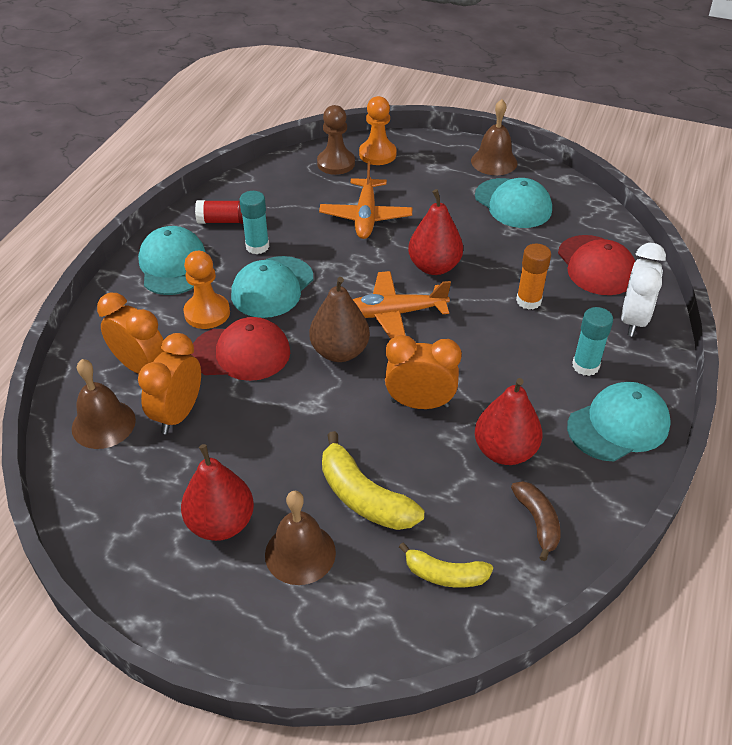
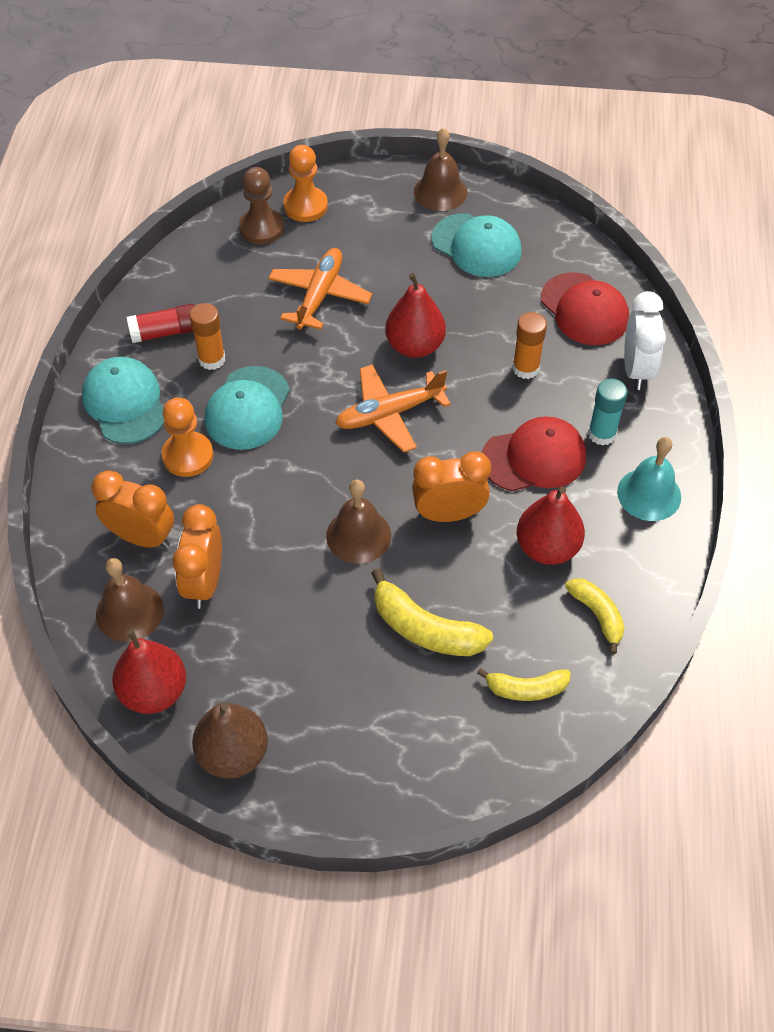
camera: 15 degrees left, 10 degrees up
red pear [181,444,254,541] -> red pear moved to [112,629,186,714]
red cap [190,317,290,381] -> red cap moved to [482,416,586,491]
turquoise glue stick [239,191,269,254] -> orange glue stick [190,303,225,370]
brown bell [265,491,336,585] -> brown bell moved to [326,480,391,564]
brown pear [309,277,370,362] -> brown pear moved to [192,703,268,779]
orange plane [319,161,412,239] -> orange plane turned 150 degrees counterclockwise [268,248,372,330]
brown banana [511,481,560,561] -> yellow banana [565,578,625,654]
turquoise cap [567,382,671,462] -> turquoise bell [617,437,681,521]

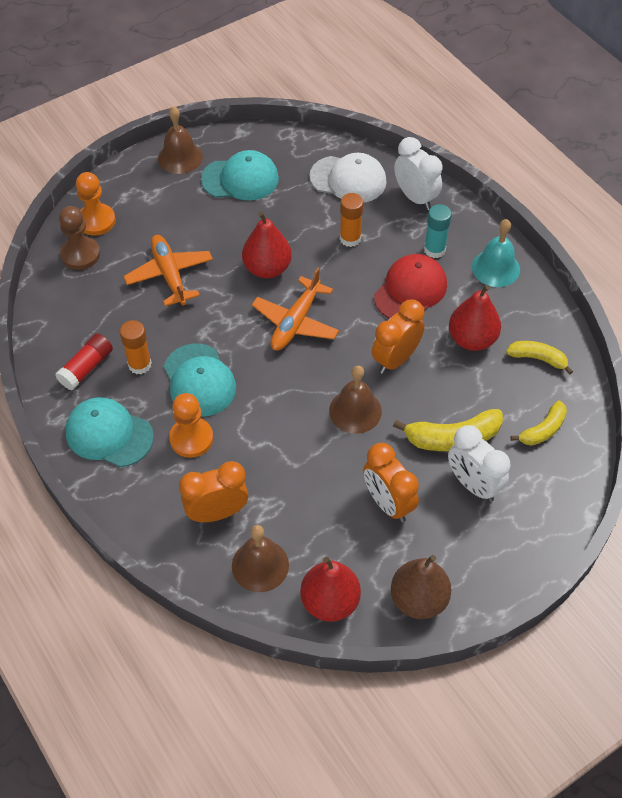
camera: 40 degrees left, 0 degrees up
orange clock [172,504,222,609] -> orange clock moved to [363,443,419,522]
red cap [541,272,629,345] -> white cap [309,153,387,203]
none -> white clock [448,425,511,502]

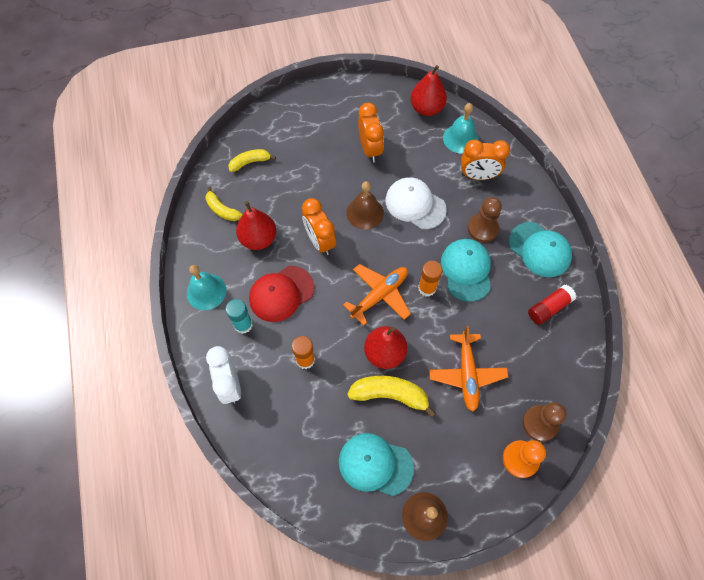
camera: 160 degrees left, 10 degrees up
orange glue stick [120,320,152,374] -> orange glue stick moved to [418,261,442,297]
orange pawn [169,393,213,458] -> brown pawn [468,197,502,243]
brown bell [232,525,289,592] -> turquoise bell [443,103,478,153]
white cap [309,153,387,203] -> white cap moved to [385,177,447,230]
orange clock [372,300,425,374] -> orange clock turned 90 degrees clockwise [302,198,336,255]
brown pear [391,555,451,619] -> none
yellow banana [393,409,503,451] -> yellow banana moved to [347,376,436,418]
white clock [448,425,511,502] -> none

